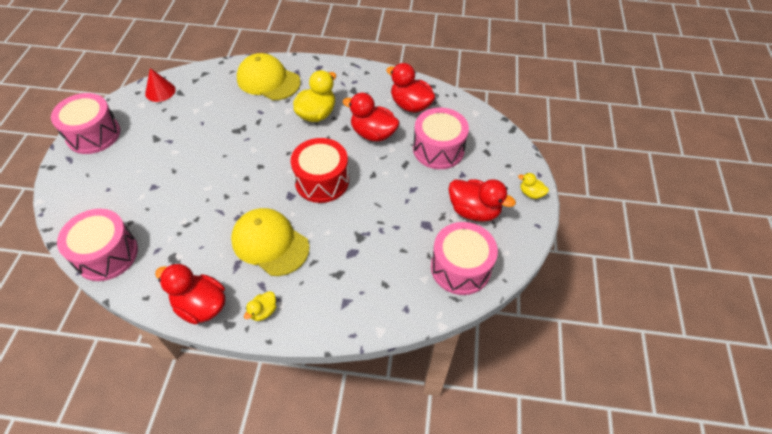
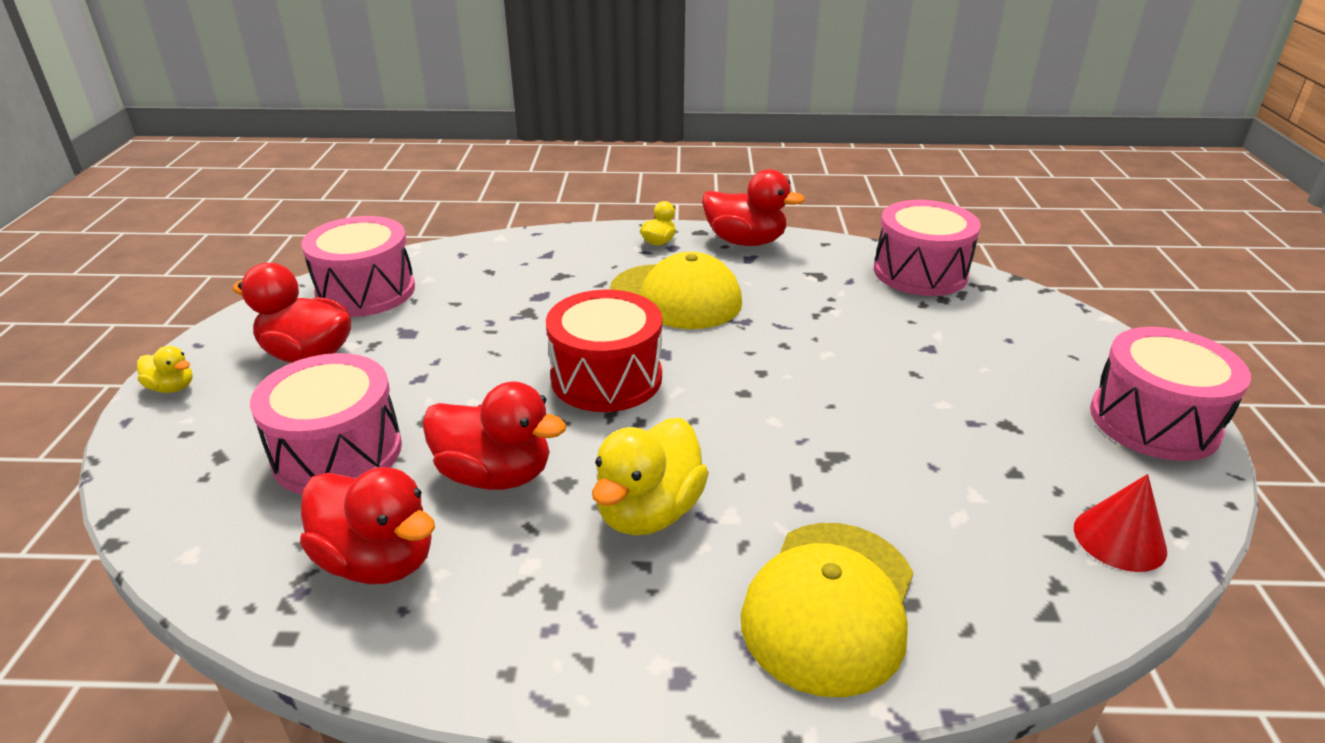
camera: 175 degrees right, 20 degrees down
yellow cap [237,53,301,100] -> yellow cap turned 90 degrees clockwise [741,523,913,697]

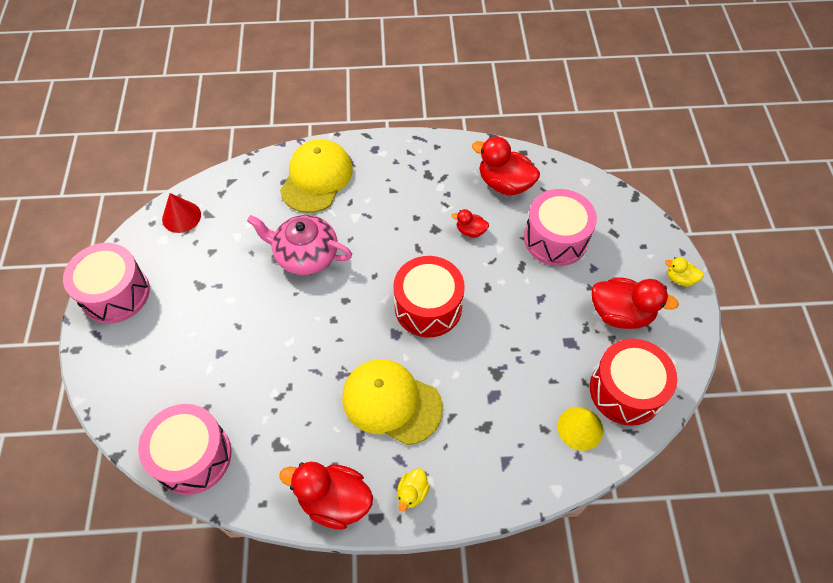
camera: 175 degrees right, 25 degrees up
pink drum [302,216,415,317] -> red drum [590,339,677,426]
red duck [422,381,566,490] -> red duck [452,209,489,238], size x0.51
yellow duck [592,418,709,535] -> none
none -> pink teapot [247,215,352,275]
none -> yellow cone [557,407,603,451]

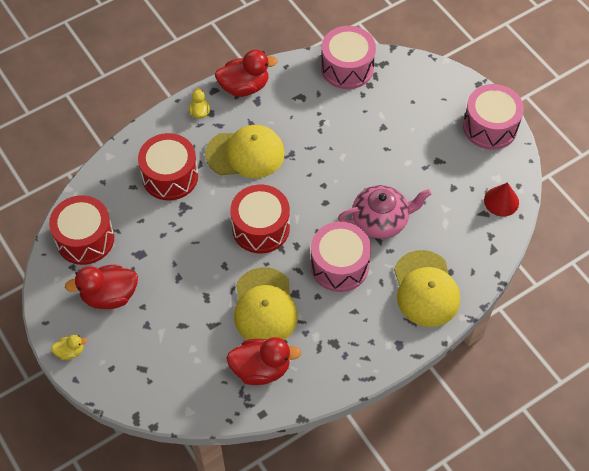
camera: 150 degrees right, 0 degrees up
red duck [452,209,489,238] -> yellow cap [234,267,298,340]
pink drum [524,189,597,266] -> pink drum moved to [310,222,371,292]
yellow cone [557,407,603,451] -> none
none -> red drum [138,133,198,200]

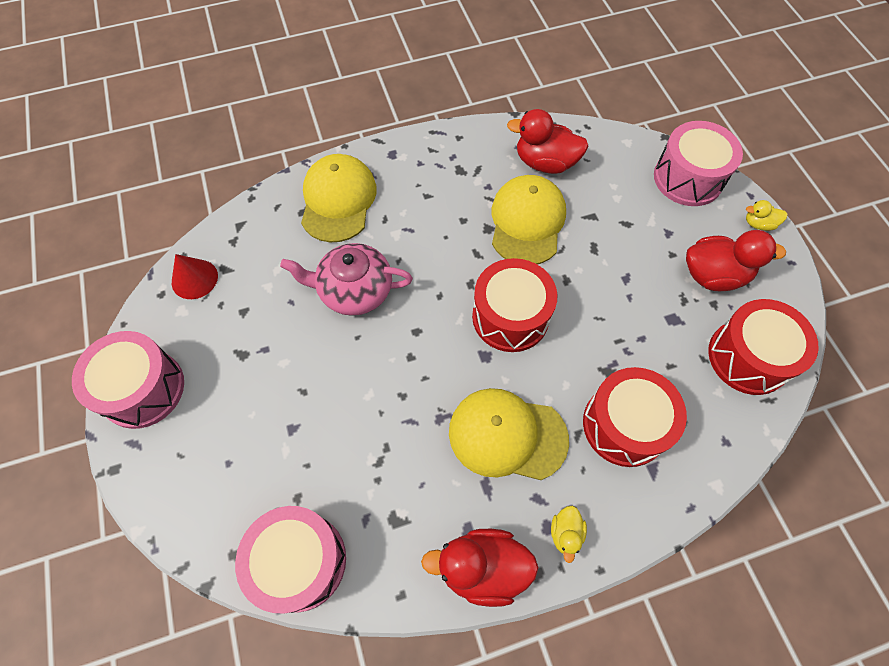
camera: 165 degrees left, 5 degrees up
pink drum [310,222,371,292] -> pink drum moved to [654,121,743,206]

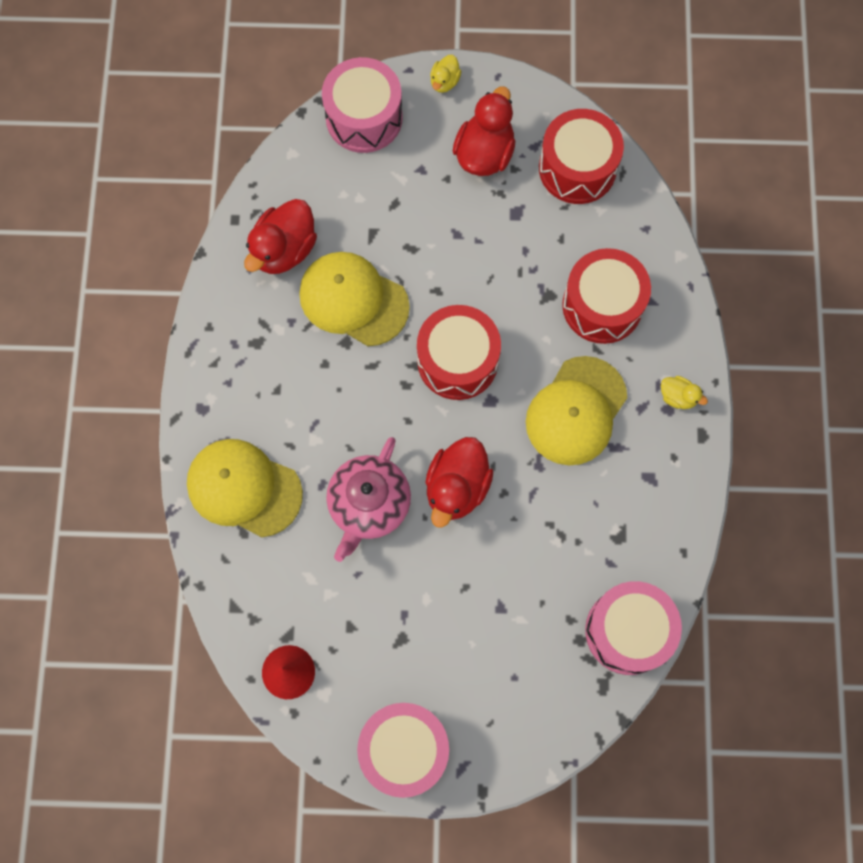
camera: 70 degrees left, 10 degrees up
red duck [421,529,538,607] -> red duck moved to [425,437,494,528]

